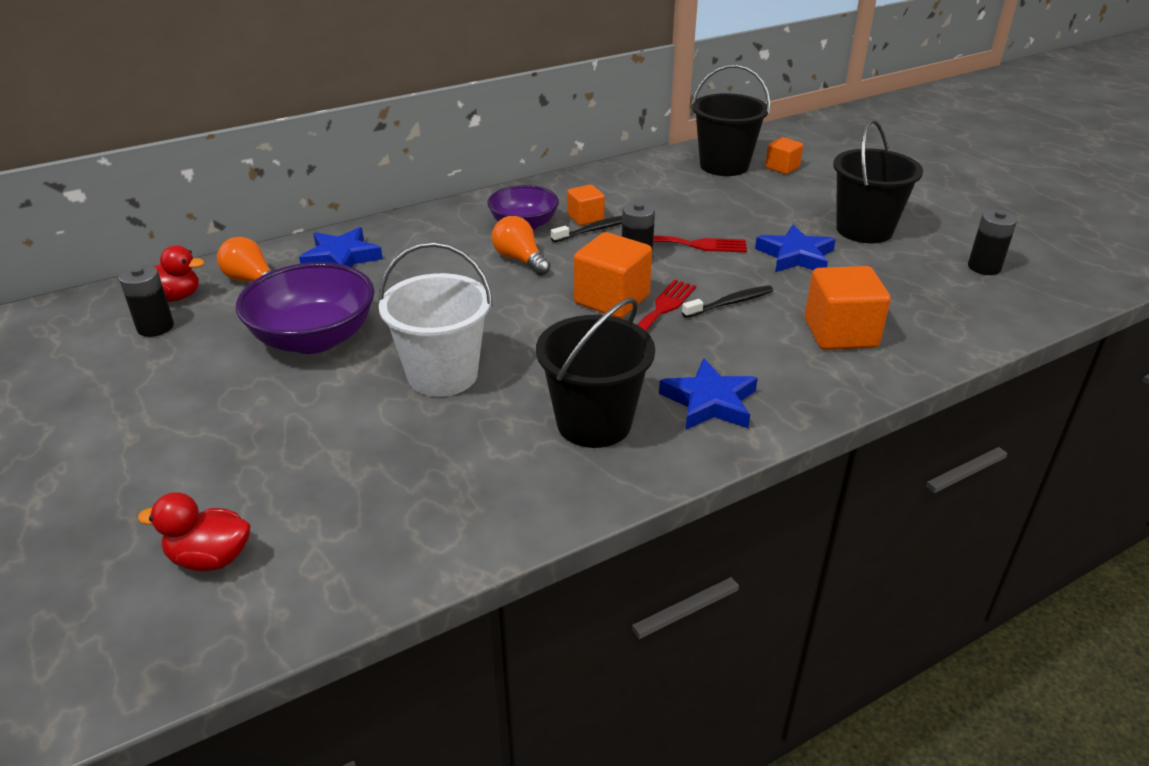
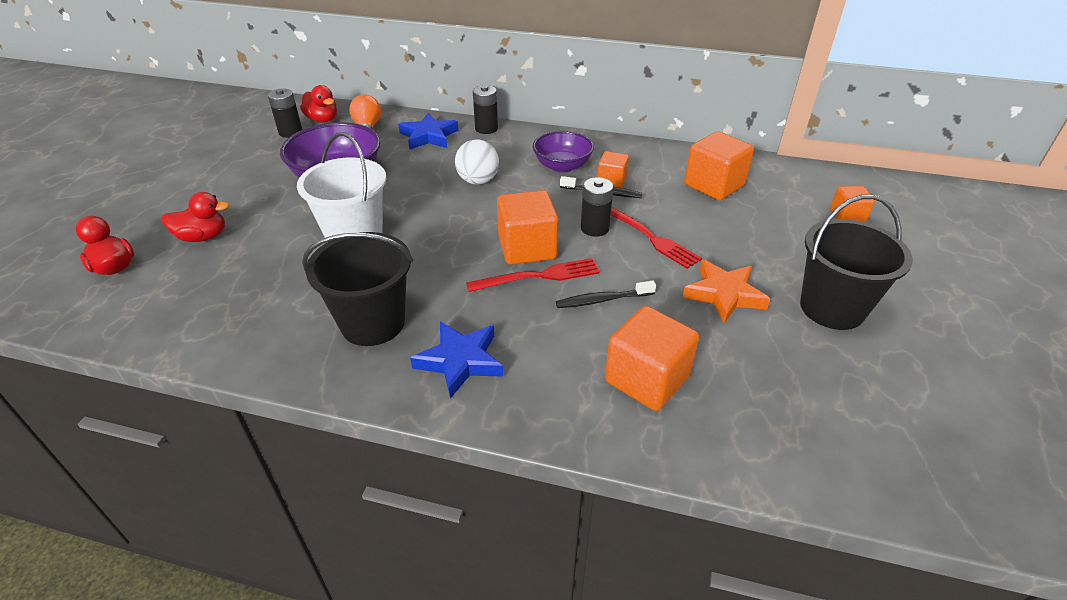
camera: 45 degrees right, 5 degrees up
orange light bulb [492,216,551,275] -> none
black toothbrush [682,285,773,318] -> black toothbrush turned 150 degrees clockwise [556,281,656,308]
black bucket [692,65,770,176] -> none
blue star [755,224,836,272] -> orange star [682,259,770,324]
black battery [968,210,1017,275] -> black battery moved to [473,85,498,134]
none -> red duck [161,192,229,242]
none -> white ball [455,139,499,185]
none -> orange cube [684,131,754,200]

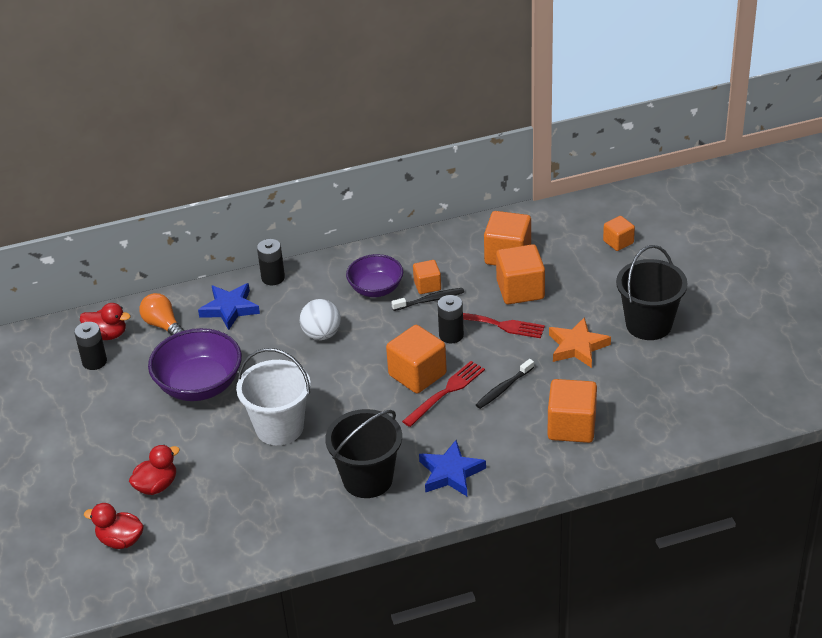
camera: 30 degrees left, 0 degrees up
none -> orange cube [496,244,545,304]

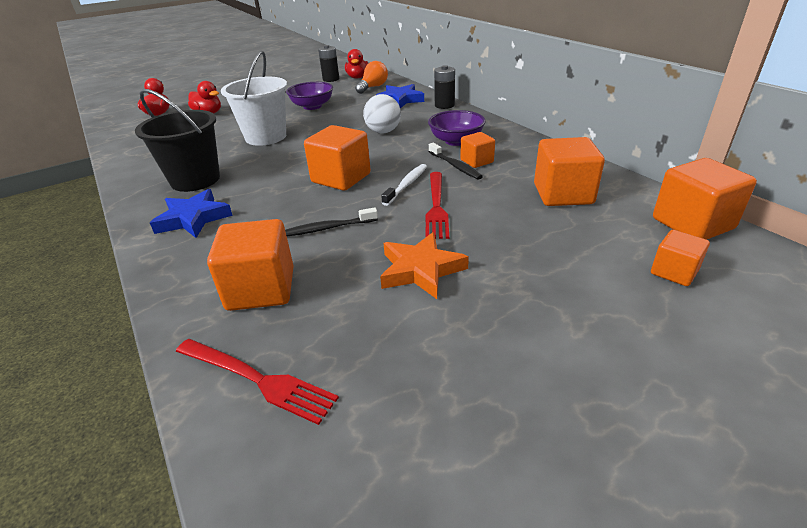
camera: 75 degrees right, 5 degrees down
purple bowl [148,328,242,401] -> purple bowl [286,82,333,110], size x0.65
red fork [402,361,485,427] -> red fork moved to [176,339,339,425]
black battery [437,295,464,343] -> white toothbrush [381,164,427,206]
black toothbrush [476,359,534,409] -> black toothbrush turned 45 degrees counterclockwise [285,208,378,236]
orange cube [496,244,545,304] -> orange cube moved to [653,158,757,240]
black bucket [616,245,688,340] -> none

